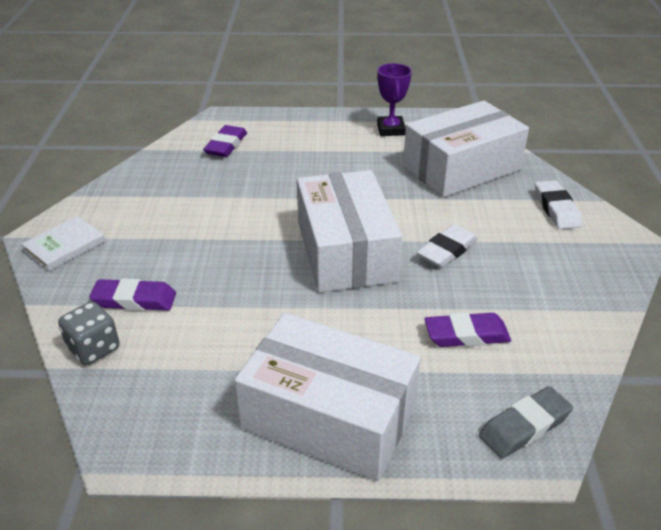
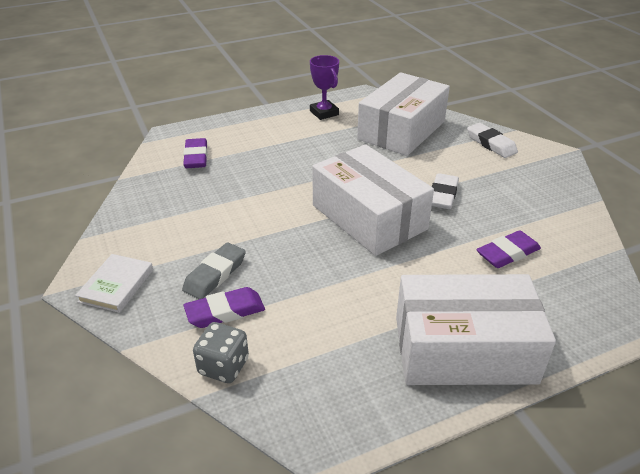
camera: 25 degrees left, 0 degrees up
grey eraser [479,386,573,459] -> grey eraser moved to [182,242,246,299]

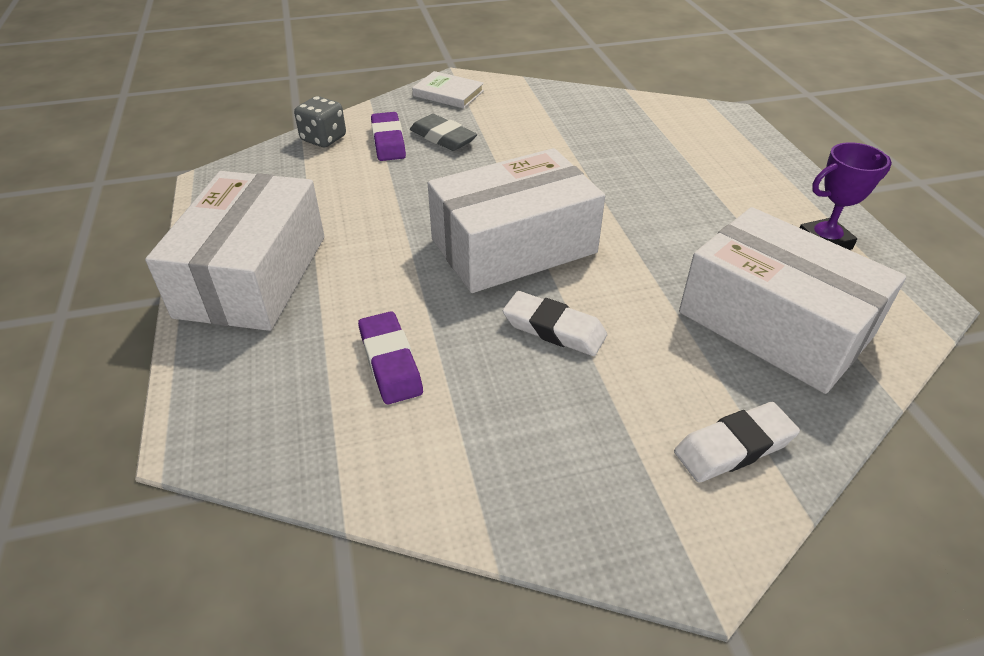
camera: 100 degrees right, 5 degrees up
purple eraser [183,138,208,168] -> none

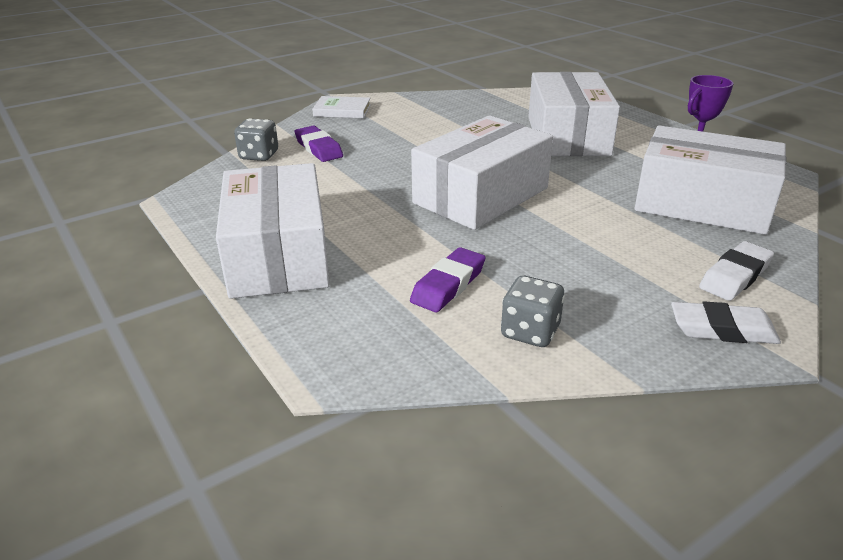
camera: 20 degrees left, 10 degrees down
purple eraser [358,311,423,404] -> purple eraser turned 75 degrees clockwise [410,247,486,312]
grey eraser [410,114,477,151] -> none
white eraser [503,291,607,356] -> white eraser moved to [671,301,781,344]
none -> grey dice [501,276,565,347]
none -> white box [528,72,620,156]

